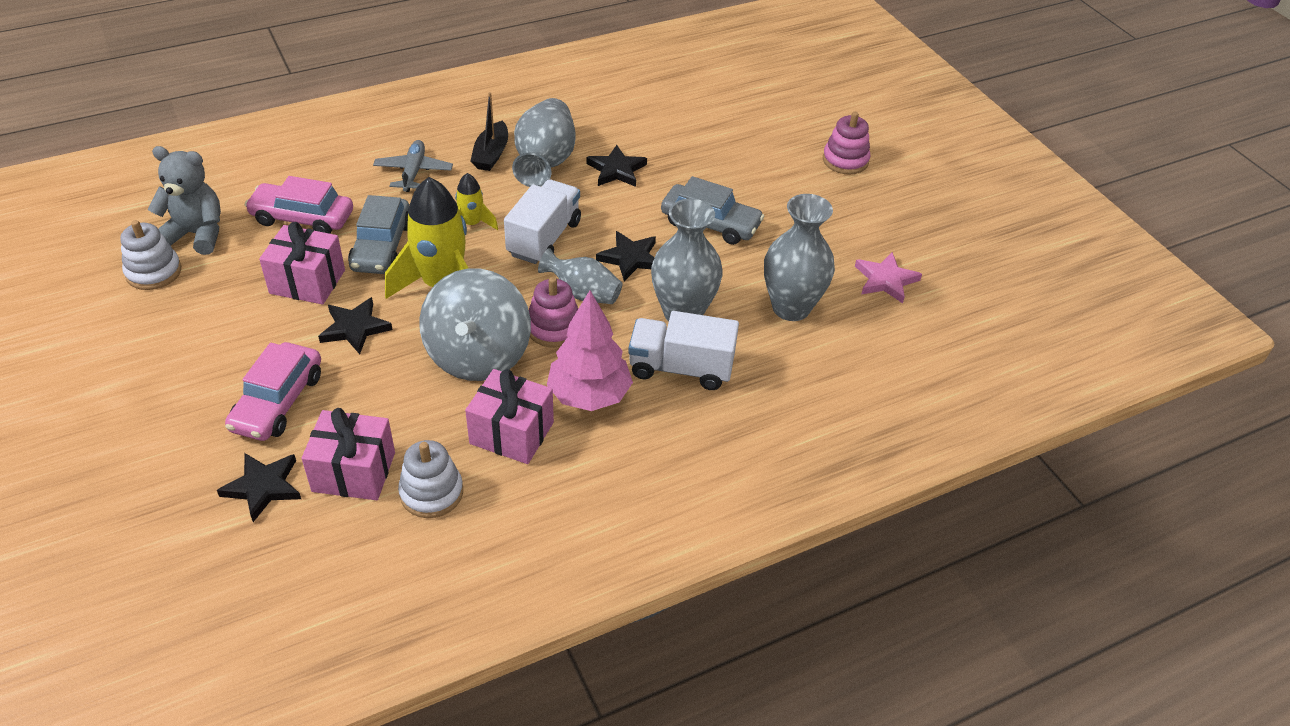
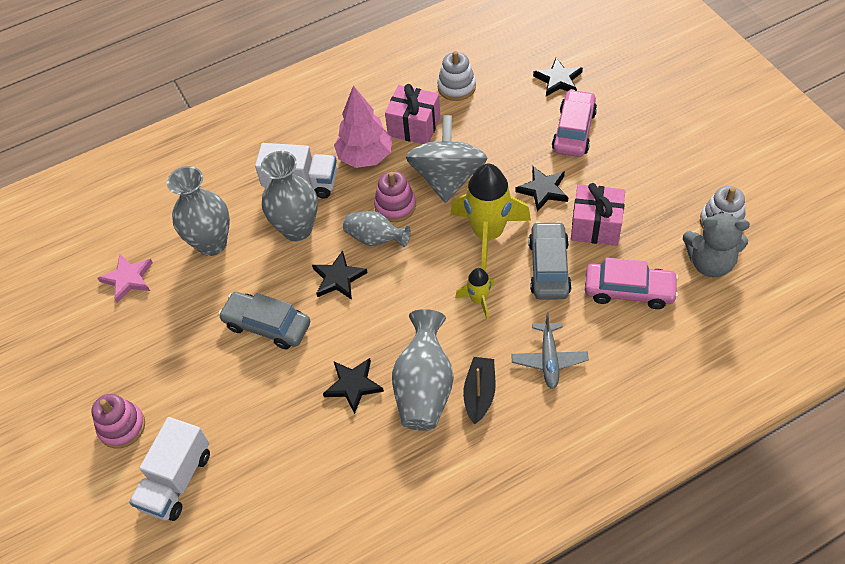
camera: 175 degrees left, 10 degrees up
pink gift [302,408,395,500] -> none
white truck [504,179,581,264] -> white truck moved to [129,417,210,521]

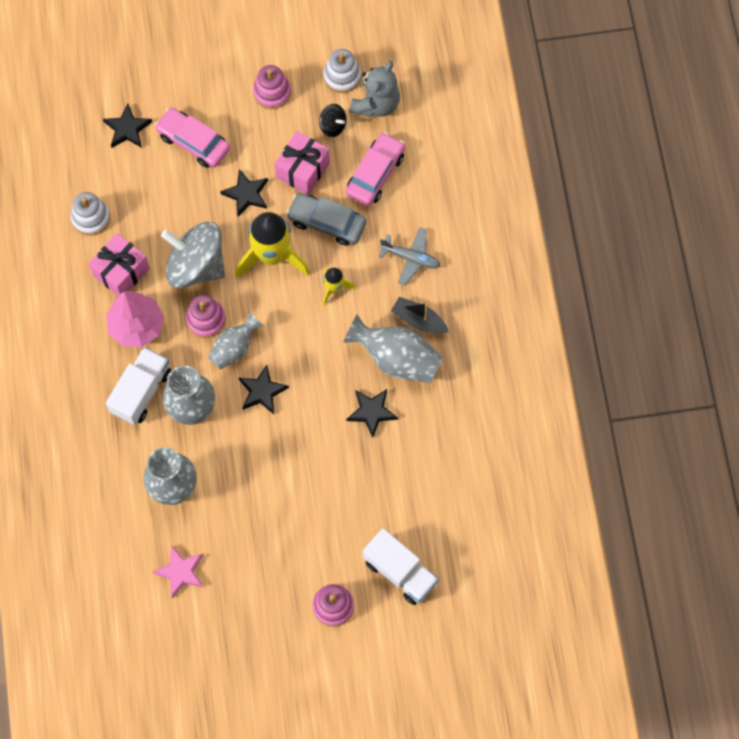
camera: 75 degrees left, 15 degrees up
grey car [218,292,310,349] -> none
none -> pink stacking toy [253,65,291,109]
none -> black spinning top [319,104,346,137]

